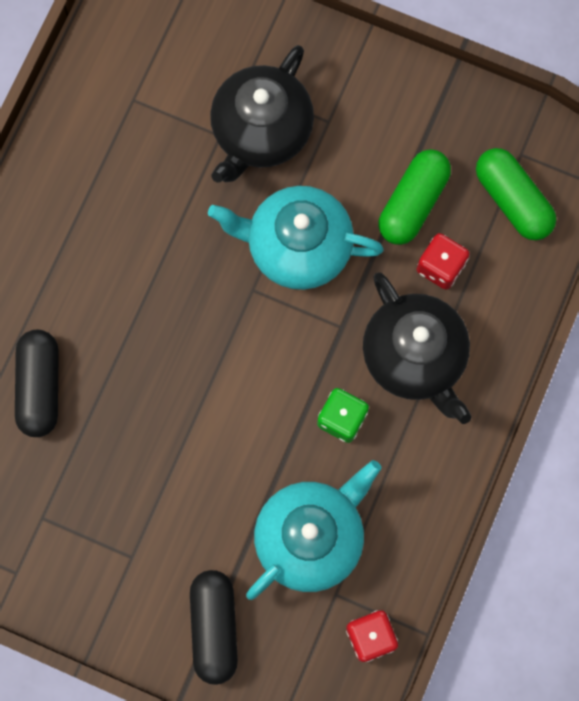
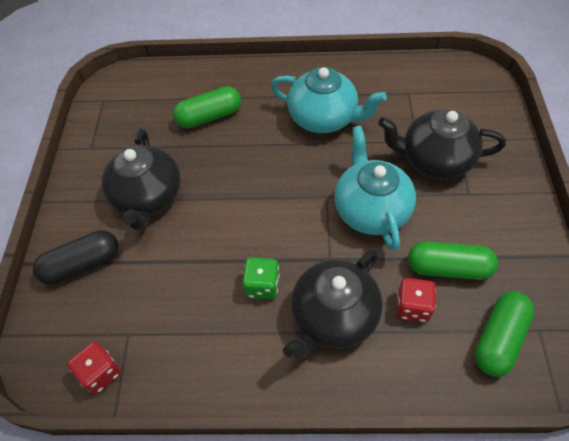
camera: 70 degrees right, 20 degrees down
black capsule [15,330,59,437] -> green capsule [173,86,241,128]
turquoise teapot [246,460,381,600] -> turquoise teapot moved to [271,67,387,133]
none -> black teapot [102,128,181,230]

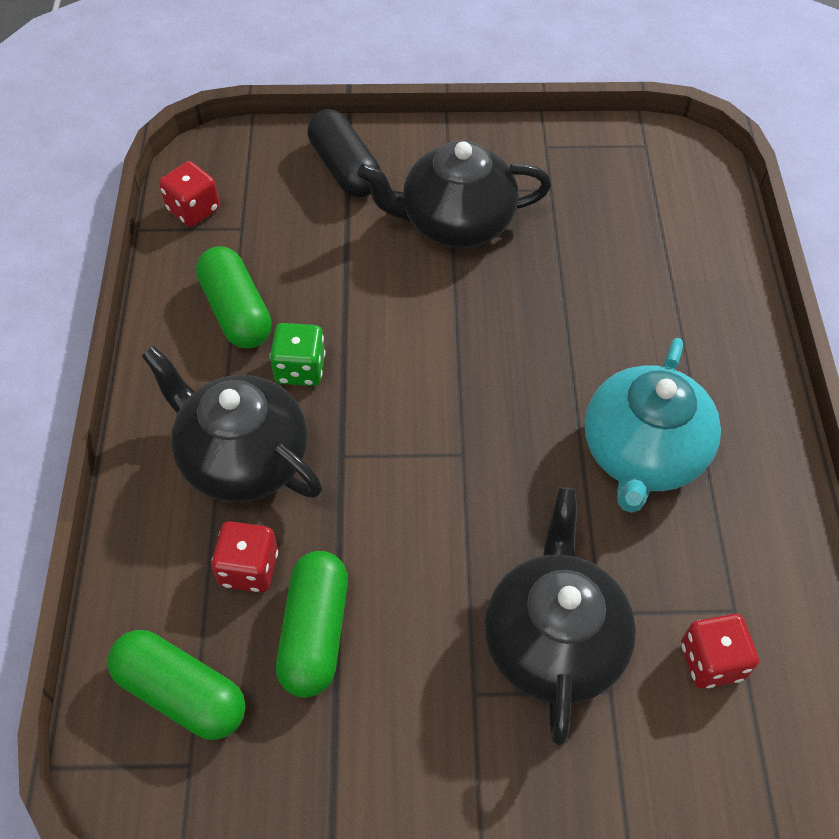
camera: 85 degrees right, 0 degrees up
green capsule [173,86,241,128] -> green capsule moved to [196,246,272,348]
turquoise teapot [334,126,416,251] -> none
none -> red dice [681,614,759,689]

